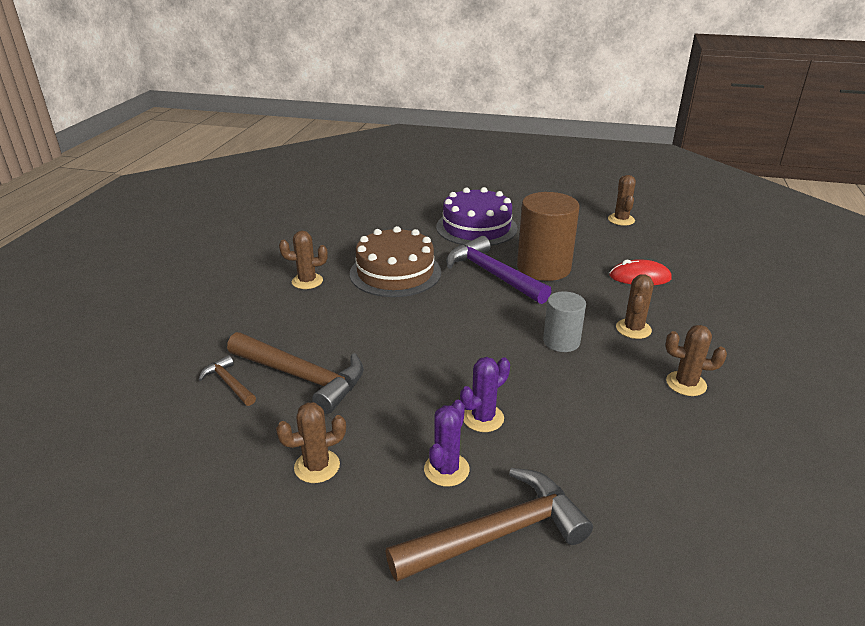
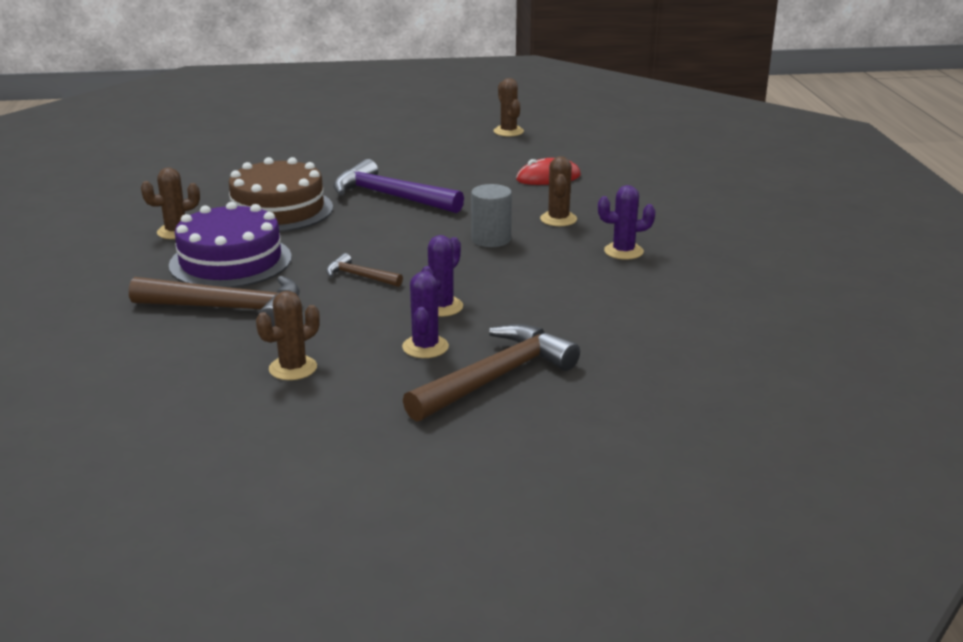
camera: 20 degrees left, 5 degrees down
brown hammer [199,355,256,406] -> brown hammer moved to [326,253,403,287]
purple cake [436,187,518,246] -> purple cake moved to [169,202,292,288]
brown cylinder [517,192,580,281] -> none
brown cactus [666,325,727,396] -> purple cactus [598,185,656,260]

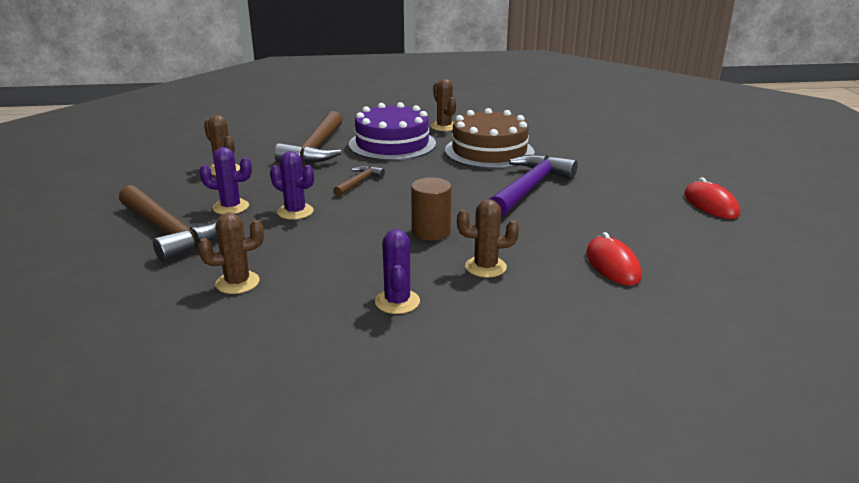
camera: 90 degrees right, 0 degrees up
grey cylinder [471,184,512,247] -> brown cylinder [411,177,452,241]
brown cactus [493,78,524,137] -> brown cactus moved to [198,213,264,294]
none -> red mouse [684,177,740,219]

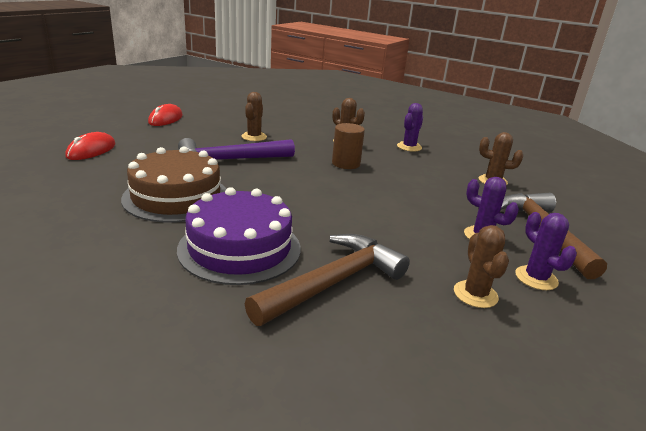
camera: 145 degrees left, 0 degrees up
purple cactus [270,151,314,220] -> purple cactus moved to [515,212,577,290]
brown hammer [333,166,385,197] -> none
brown cactus [431,79,456,131] -> brown cactus moved to [241,92,267,141]
red mouse [586,232,642,285] -> red mouse moved to [65,132,116,160]

